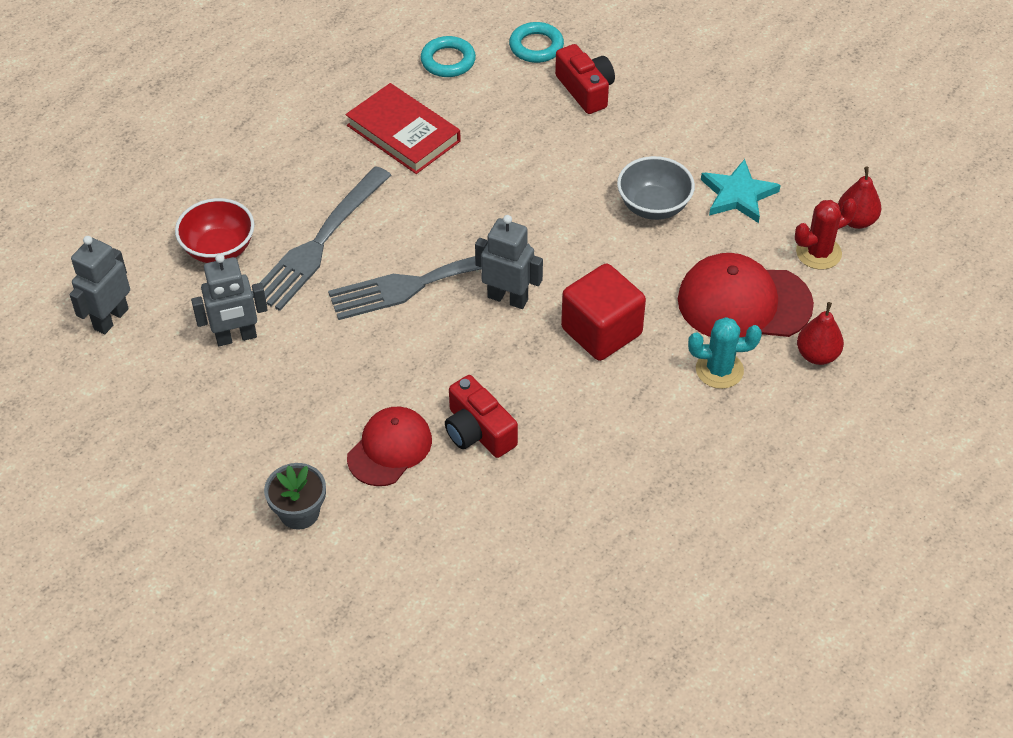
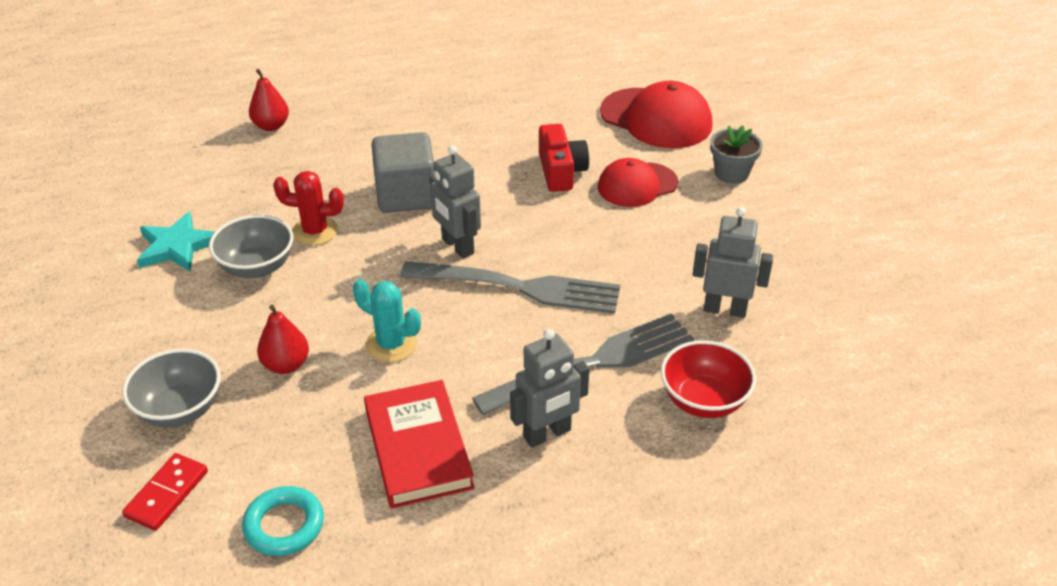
camera: 150 degrees left, 10 degrees down
grey robot [69,236,130,335] -> grey robot moved to [510,329,589,448]
turquoise ring [509,22,564,63] -> red domino [122,453,208,531]
red camera [555,44,615,114] -> grey bowl [122,349,221,427]
red cube [561,264,646,361] -> grey cube [371,132,434,213]
red cap [678,253,814,337] -> red cap moved to [600,81,713,148]
turquoise cactus [688,317,762,389] -> turquoise cactus moved to [353,279,421,362]
red cactus [795,198,857,270] -> red cactus moved to [273,171,344,246]
red pear [838,167,882,229] -> red pear moved to [257,305,309,374]

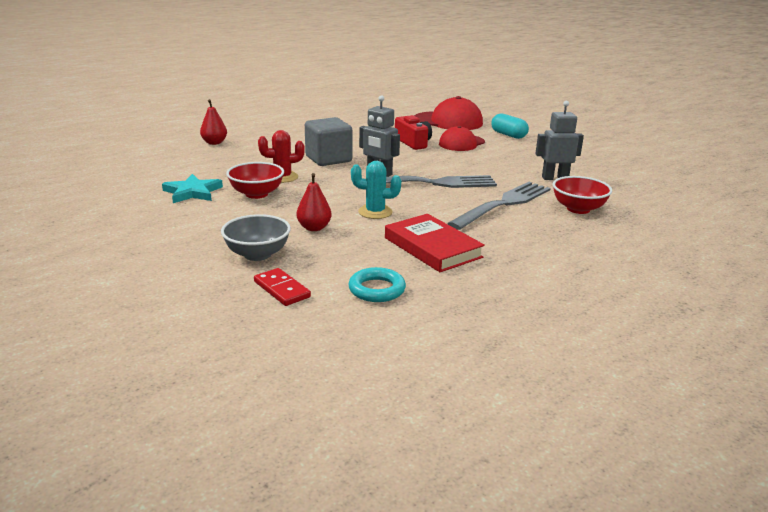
camera: 20 degrees left, 15 degrees down
red domino [122,453,208,531] -> red domino turned 45 degrees counterclockwise [254,268,311,306]
grey bowl [209,215,293,278] -> red bowl [226,162,284,199]
grey robot [510,329,589,448] -> none
grey flower pot [710,126,763,184] -> turquoise capsule [491,113,529,139]

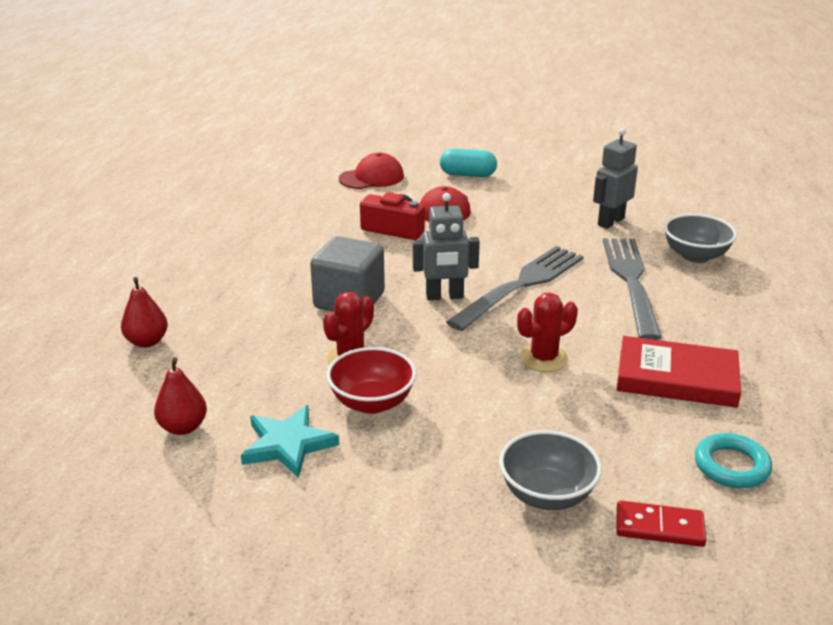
camera: 40 degrees left, 5 degrees up
red pear [296,173,332,231] -> red pear moved to [154,357,207,435]
turquoise cactus [351,161,401,219] -> red cactus [517,293,578,372]
red cap [414,96,483,130] -> red cap [339,153,404,189], size x0.66
red bowl [553,176,612,214] -> grey bowl [664,214,737,263]

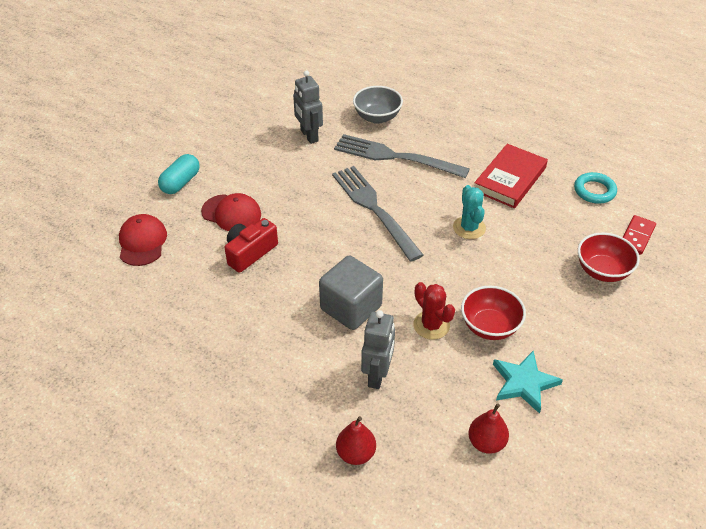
camera: 70 degrees left, 15 degrees up
grey robot [413,193,480,300] -> grey robot moved to [361,310,395,389]
grey bowl [499,430,602,510] -> red bowl [578,233,640,282]
red cactus [517,293,578,372] -> turquoise cactus [453,185,486,239]

